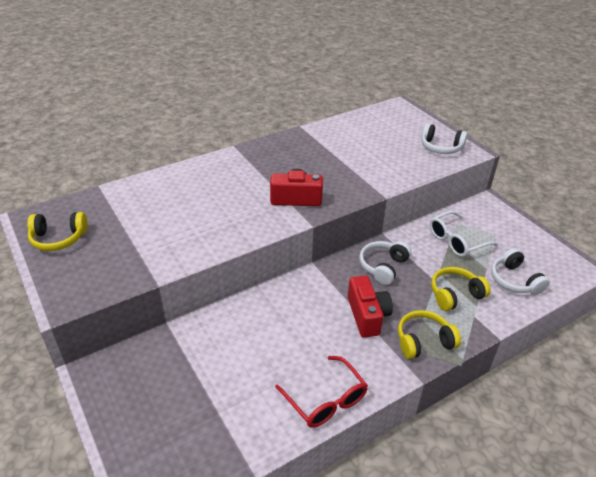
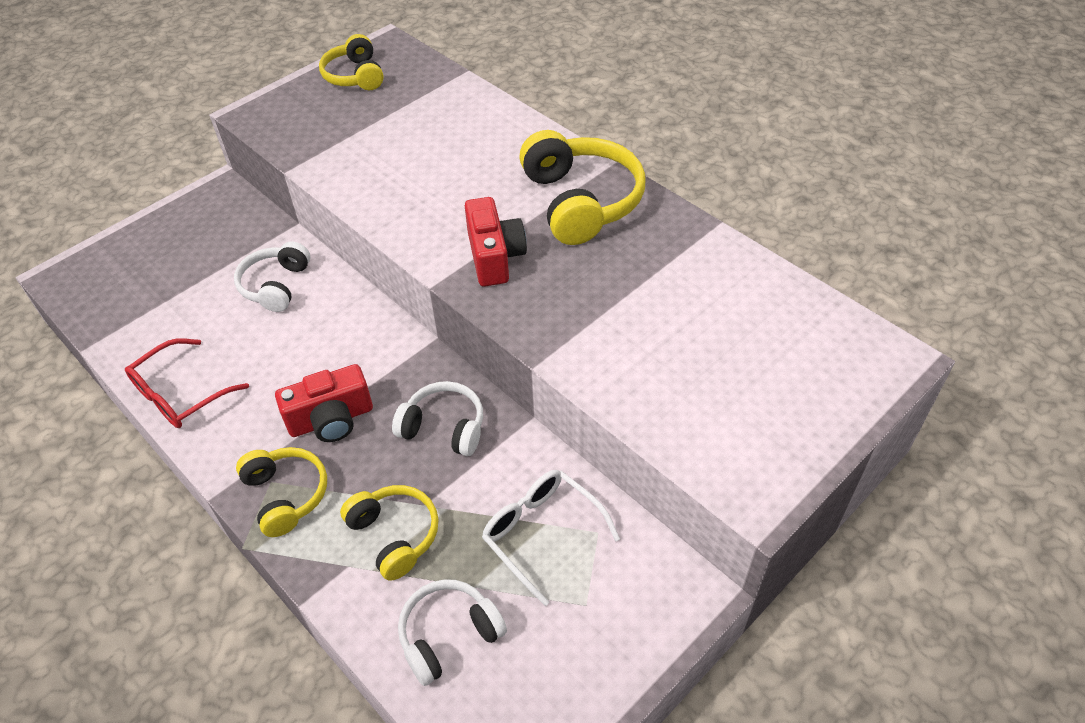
camera: 80 degrees right, 10 degrees up
white headphones [422,123,467,154] -> white headphones moved to [234,242,310,312]
none -> yellow headphones [519,130,646,245]

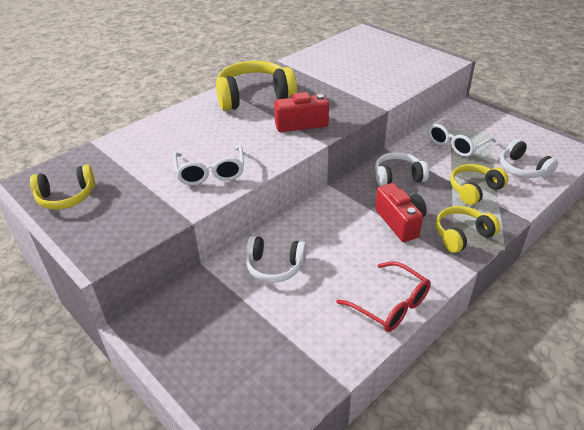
camera: 90 degrees left, 10 degrees down
white headphones [392,381,483,456] -> white headphones turned 60 degrees clockwise [375,152,429,186]
none -> white glasses [173,145,244,185]

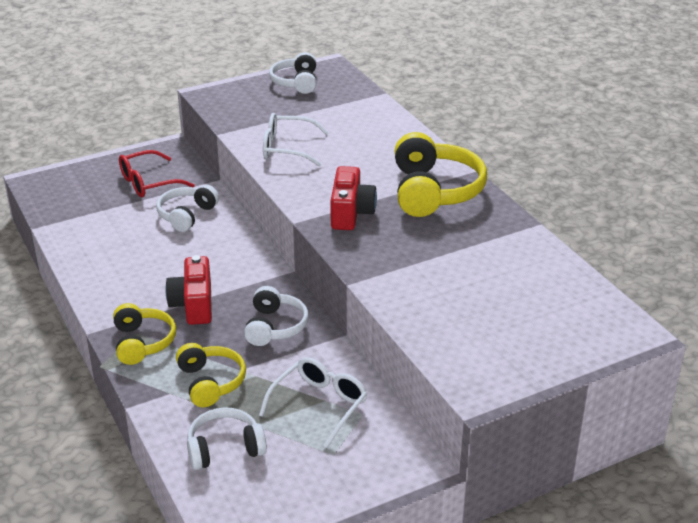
camera: 105 degrees right, 5 degrees down
yellow headphones [30,165,95,210] -> white headphones [269,52,316,94]
red glasses [336,261,431,332] -> red glasses moved to [119,150,195,197]
red camera [375,183,427,242] -> red camera turned 90 degrees clockwise [165,255,212,325]
white glasses [428,117,496,157] -> white glasses turned 60 degrees clockwise [259,357,368,448]

